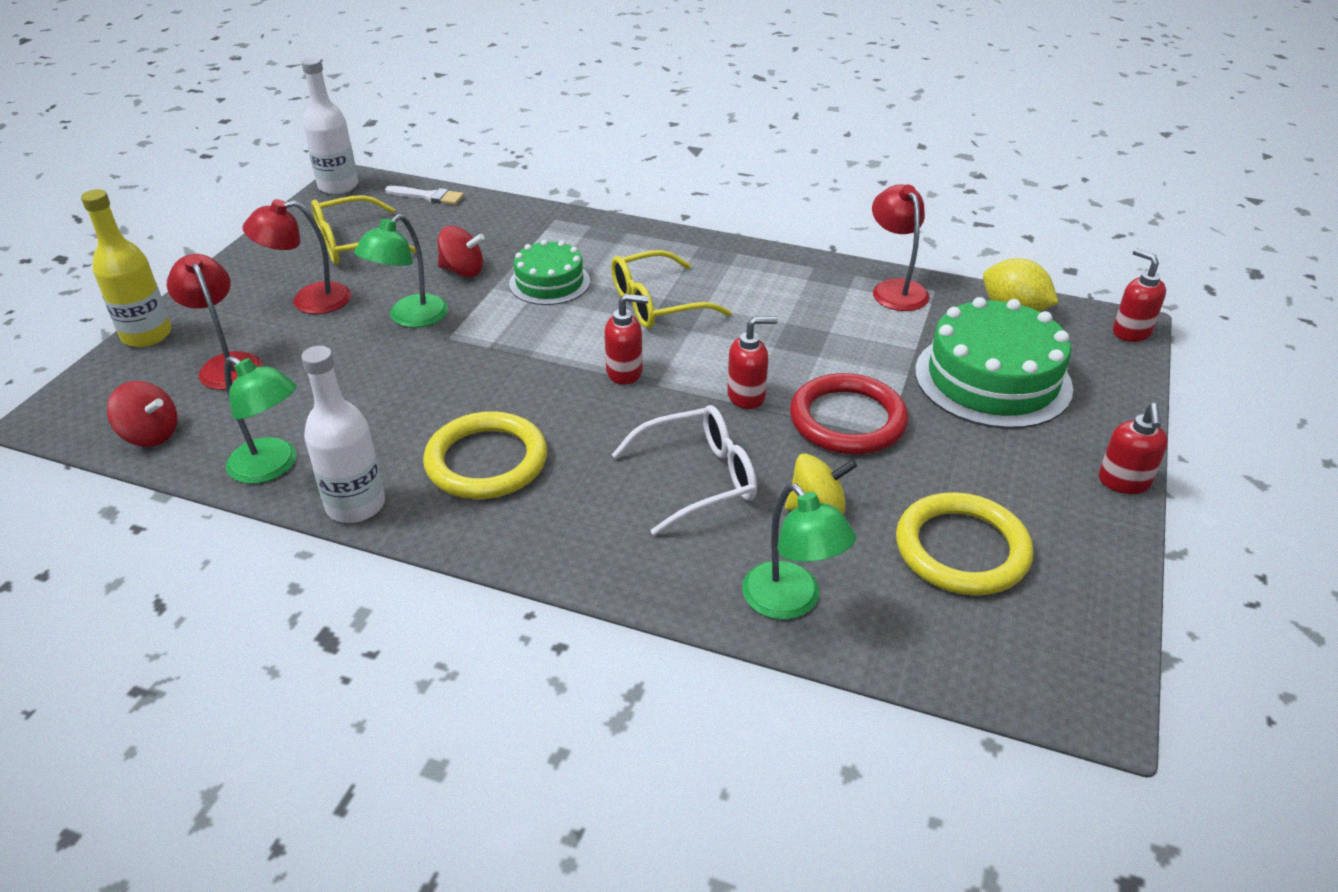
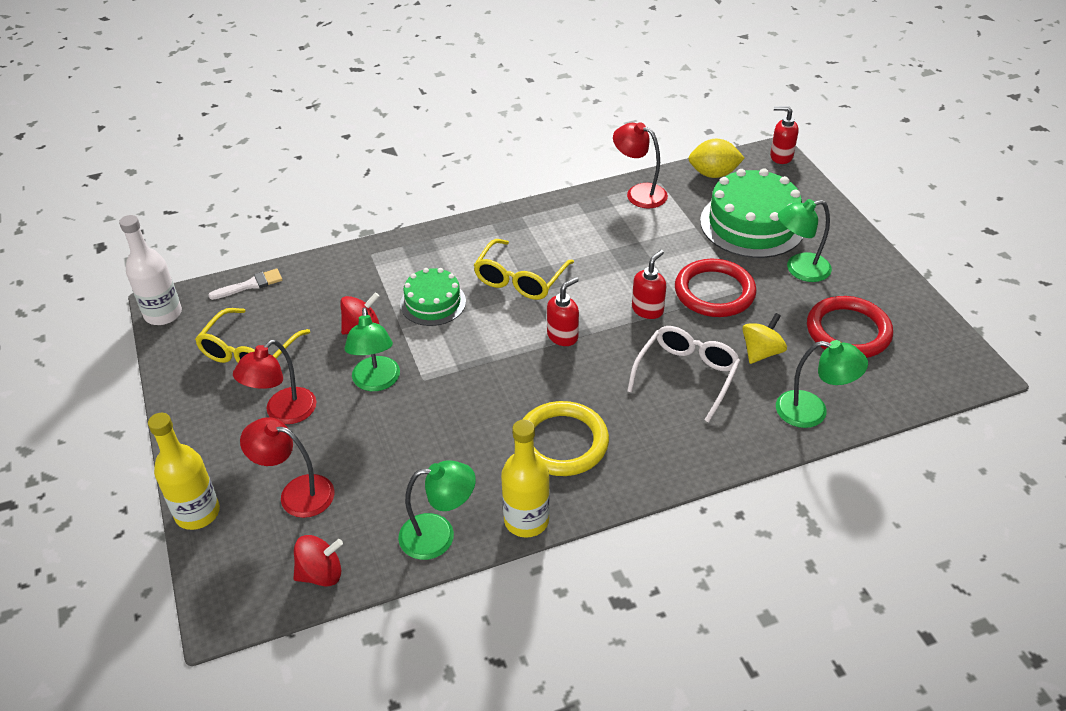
camera: 40 degrees left, 5 degrees up
white bottle [301,346,385,523] -> yellow bottle [501,419,550,538]
yellow ring [896,492,1033,595] -> red ring [807,296,893,358]
red soap dispenser [1099,403,1168,494] -> none
none -> green lamp [778,199,832,282]

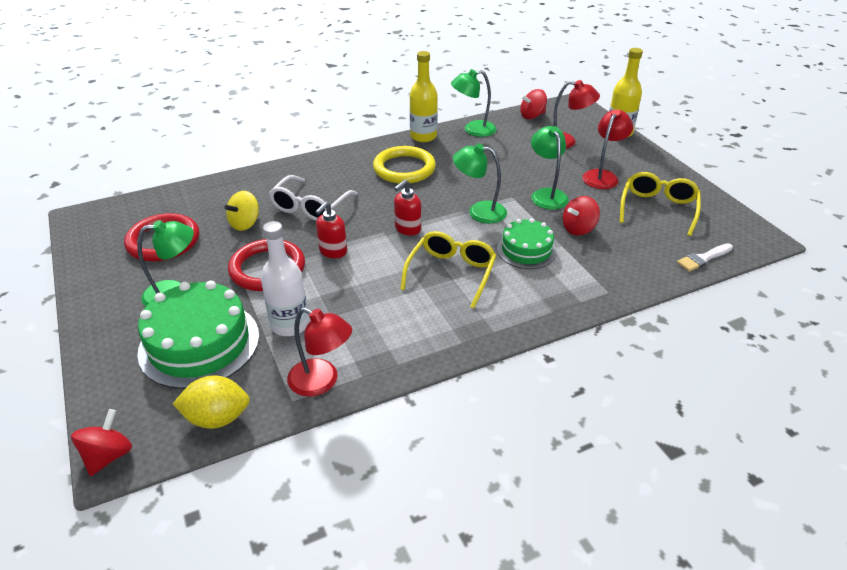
camera: 175 degrees right, 5 degrees down
white bottle [119,215,182,325] -> white bottle moved to [261,221,309,336]
red soap dispenser [770,106,798,164] -> red spinning top [71,409,132,476]
green lamp [776,340,868,428] -> green lamp moved to [453,144,507,223]

